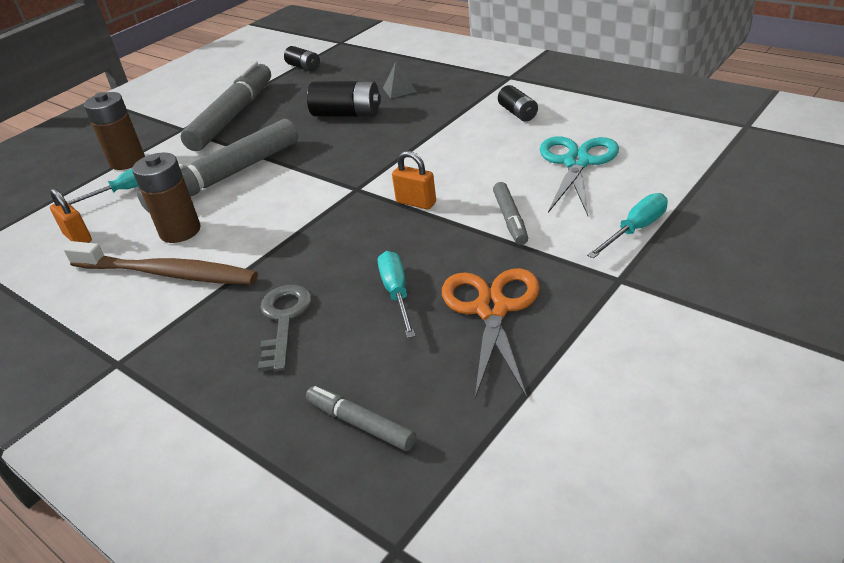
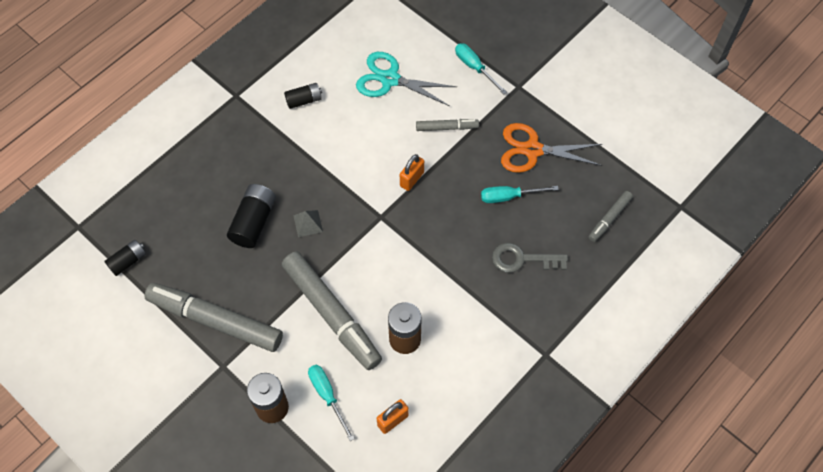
camera: 90 degrees left, 25 degrees up
brown toothbrush [63,241,258,285] -> none
grey pyramid [383,62,416,98] -> grey pyramid moved to [294,210,323,237]

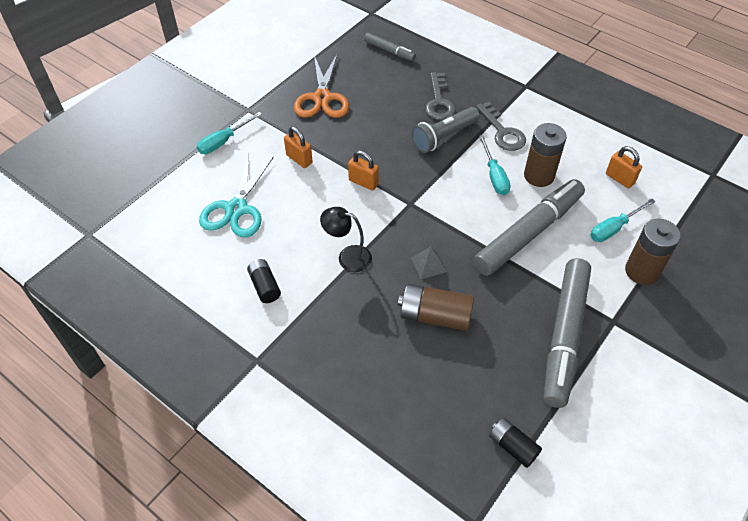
camera: 95 degrees left, 10 degrees down
black battery [227,184,276,248] -> brown battery [398,284,474,331]
grey marker [416,119,479,131] -> orange padlock [284,127,313,168]
turquoise screwdriver [481,186,559,203] -> turquoise screwdriver moved to [479,135,510,195]
none -> black lamp [320,207,372,272]
none -> grey flashlight [411,107,480,153]
none -> grey key [476,102,526,151]

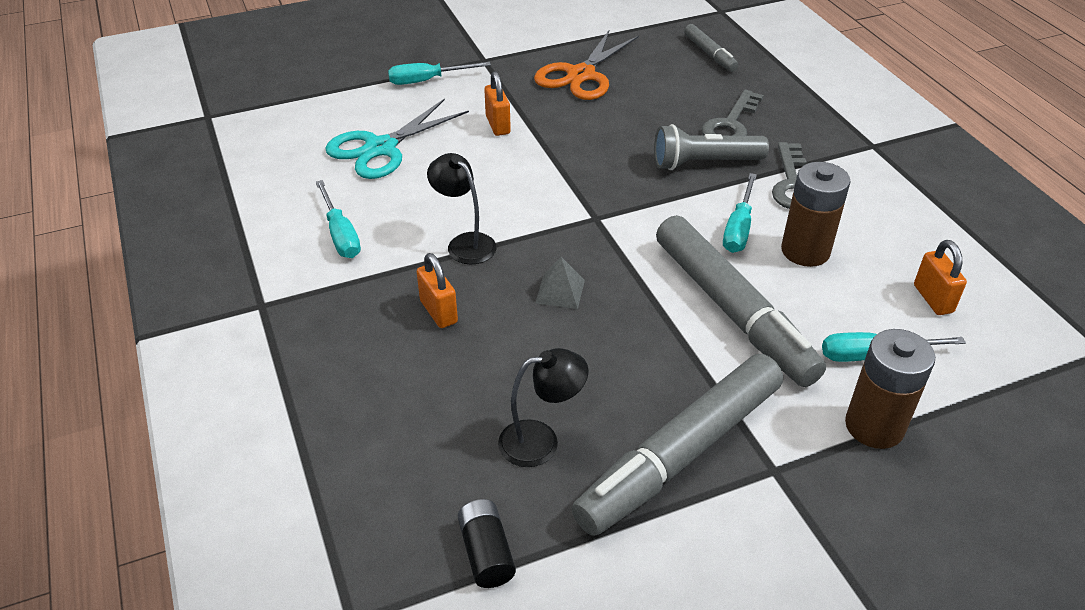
camera: 30 degrees right, 10 degrees down
black battery [247,259,281,303] -> turquoise screwdriver [316,180,361,258]
orange padlock [348,150,379,190] -> orange padlock moved to [416,253,458,328]
brown battery [398,284,474,331] -> none
grey marker [473,179,585,276] -> grey marker turned 75 degrees clockwise [656,215,826,387]
none -> black lamp [498,348,588,467]

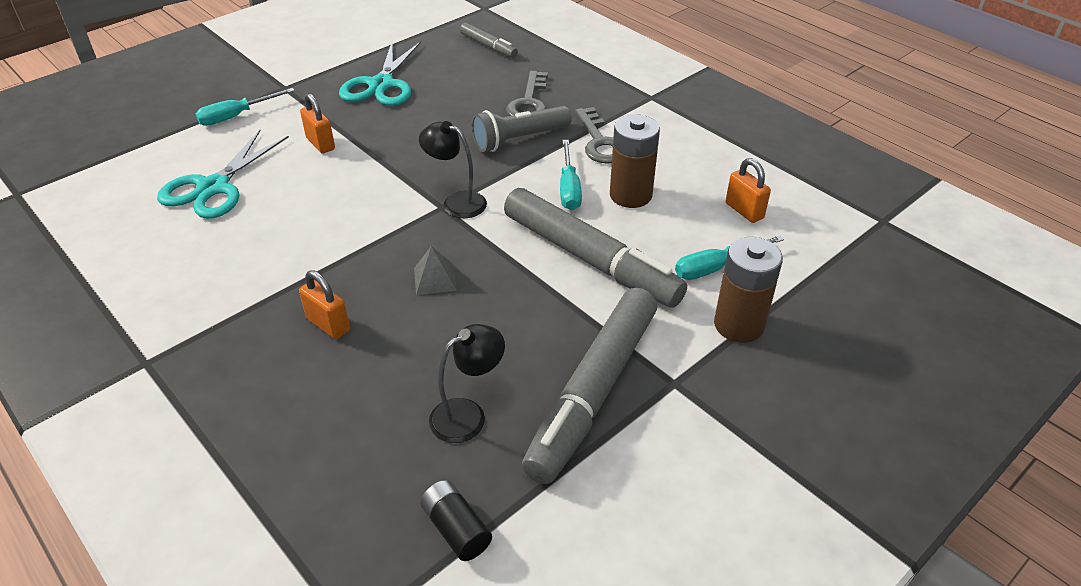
camera: 20 degrees left, 0 degrees up
turquoise screwdriver [316,180,361,258] -> none
black lamp [427,153,497,264] -> black lamp moved to [419,121,487,218]
orange scissors [534,29,639,100] -> turquoise scissors [339,41,421,106]

